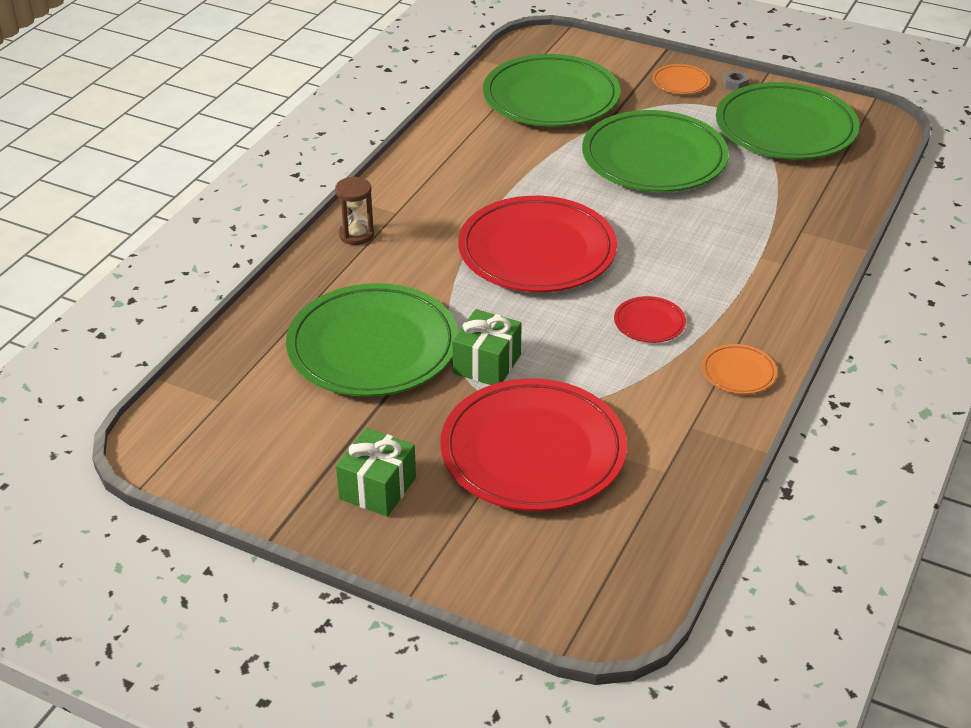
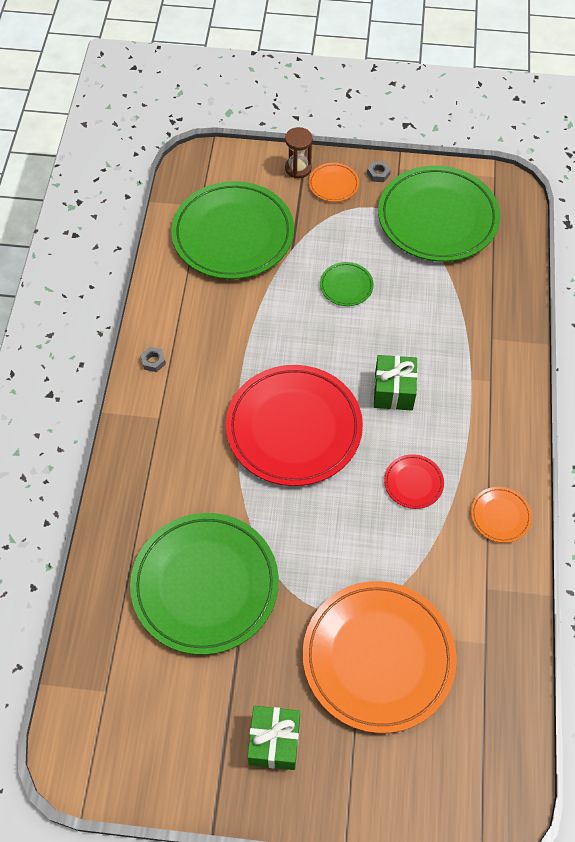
camera: 20 degrees left, 20 degrees up
brown hourglass [335,177,374,245] -> brown hourglass moved to [285,127,313,178]
red plate [440,378,627,511] -> orange plate [303,581,457,733]
green gift [452,309,522,385] -> green gift moved to [374,355,417,410]
green plate [582,110,729,192] -> green plate [320,262,374,306], size x0.43
none -> grey nut [140,347,166,372]

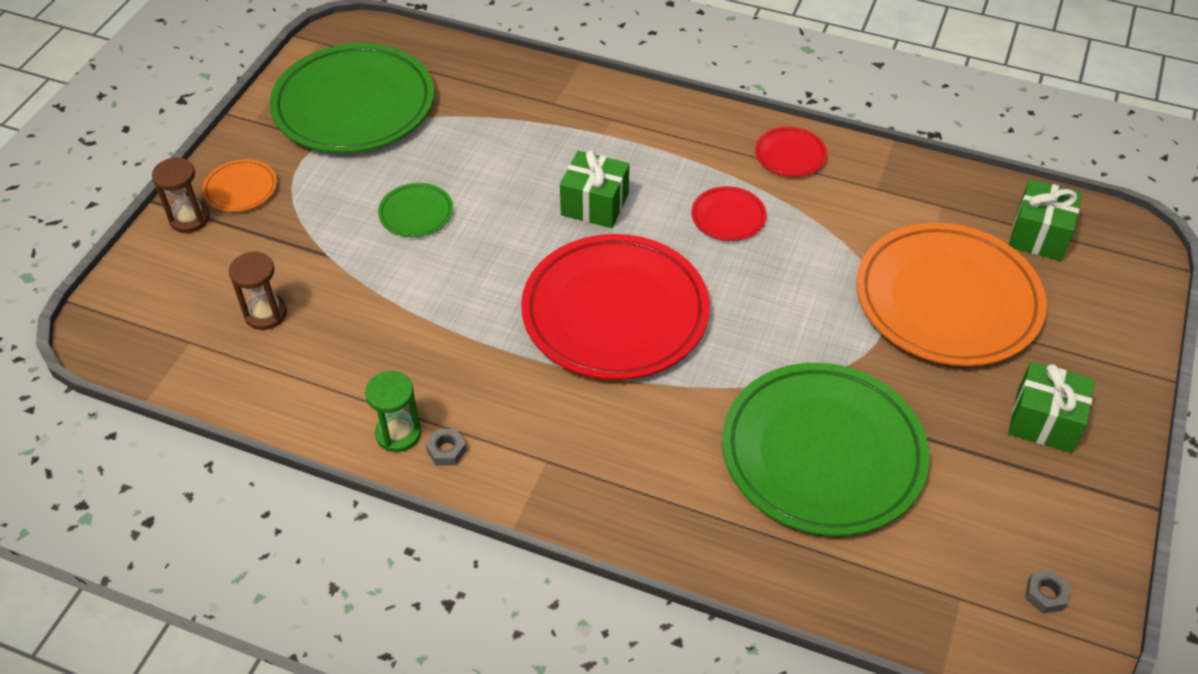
camera: 75 degrees left, 10 degrees down
green plate [171,181,294,279] -> brown hourglass [229,251,287,330]
grey nut [367,161,391,182] -> grey nut moved to [1025,570,1070,614]
orange plate [471,487,532,543] -> red plate [755,127,827,177]
none -> green hourglass [365,371,421,452]
none -> green gift [1009,179,1082,261]

